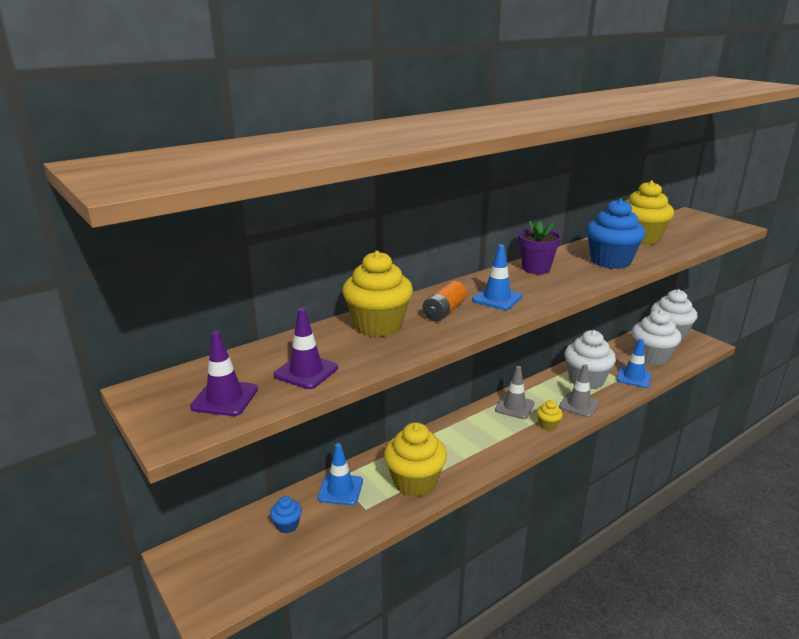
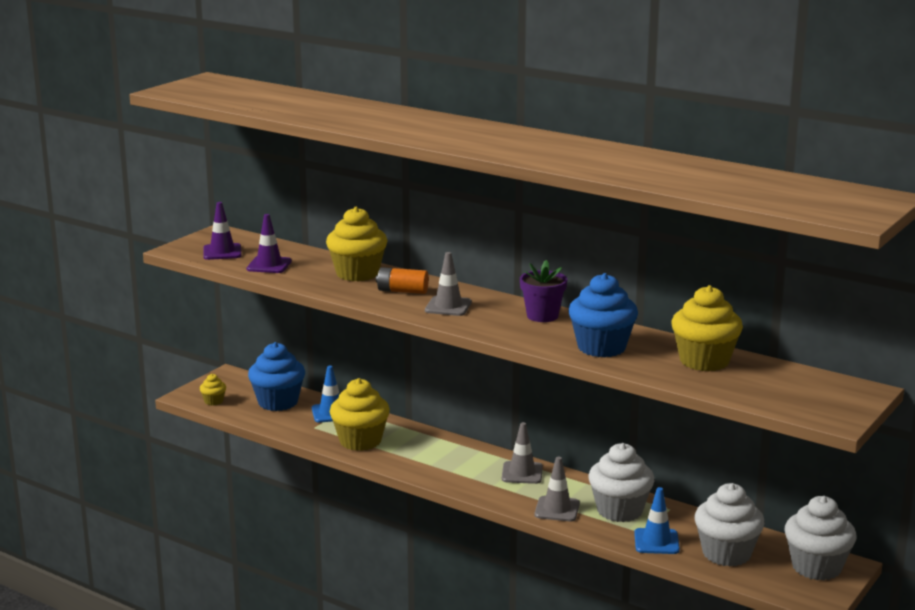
camera: 70 degrees right, 5 degrees down
blue cupcake [270,496,302,533] -> blue cupcake [248,342,305,411], size x2.14
blue traffic cone [472,245,522,310] -> grey traffic cone [425,252,472,316]
yellow cupcake [536,400,563,430] -> yellow cupcake moved to [200,374,226,406]

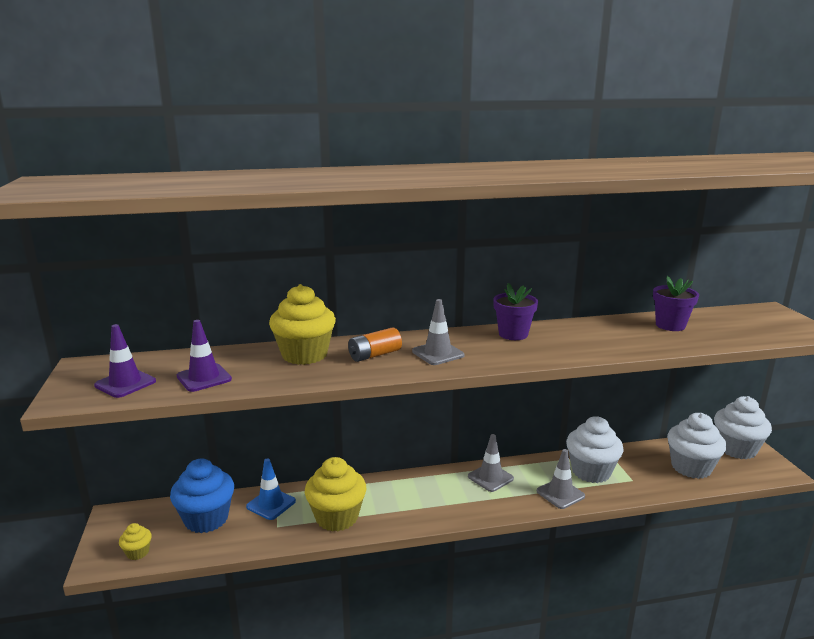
camera: 45 degrees left, 0 degrees up
blue cupcake [568,273,638,357] -> none
blue traffic cone [634,487,680,554] -> none
yellow cupcake [671,285,743,371] -> purple flower pot [653,276,699,331]

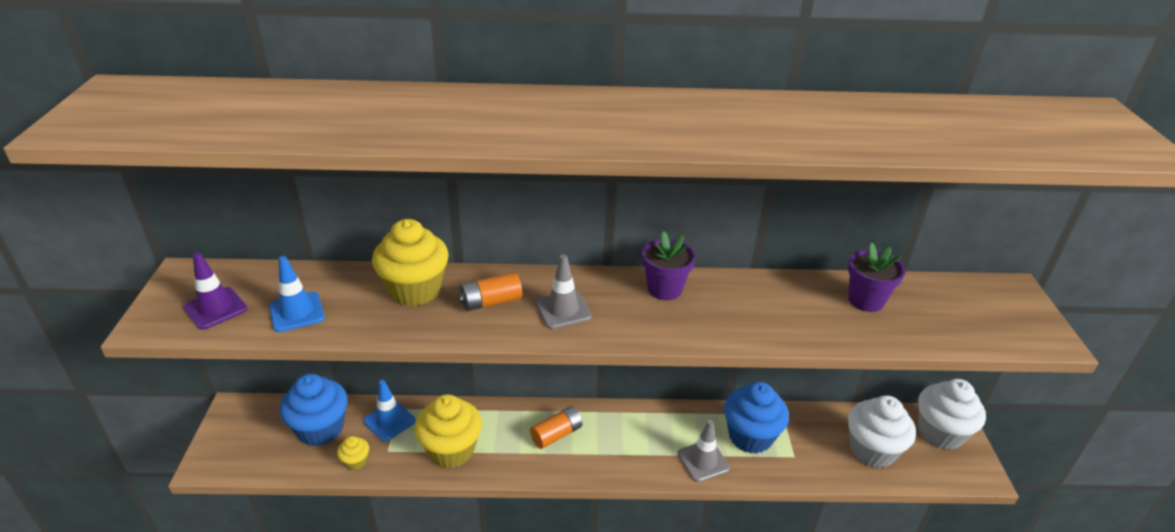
camera: 10 degrees right, 15 degrees up
yellow cupcake [119,523,152,560] -> yellow cupcake moved to [337,436,369,470]
purple traffic cone [177,320,232,392] -> blue traffic cone [269,256,325,332]
grey traffic cone [468,434,514,492] -> none
white cupcake [566,416,624,483] -> blue cupcake [724,382,789,454]
none -> orange battery [530,406,582,449]

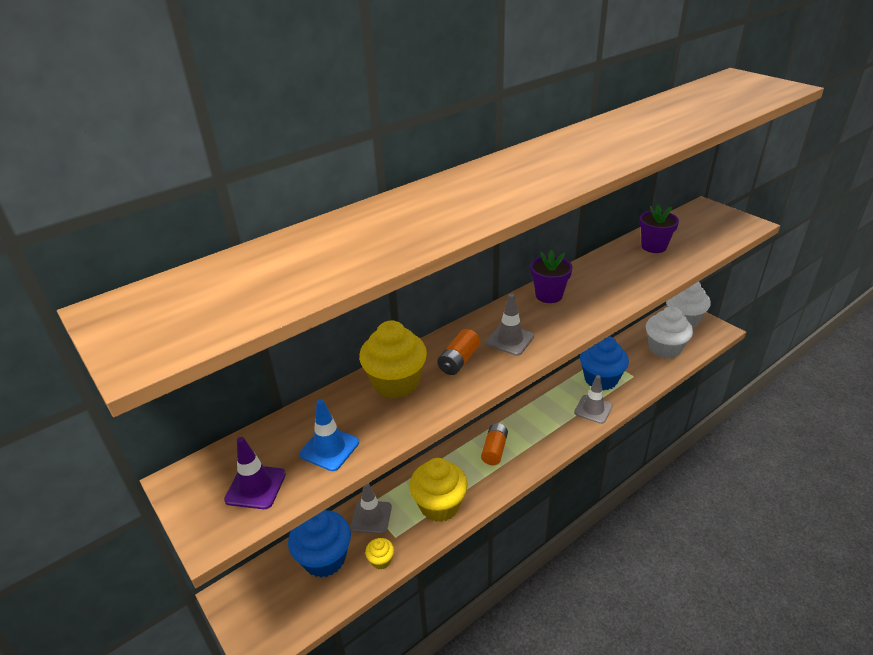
camera: 35 degrees left, 0 degrees up
blue traffic cone [363,380,416,442] -> grey traffic cone [351,483,392,534]

